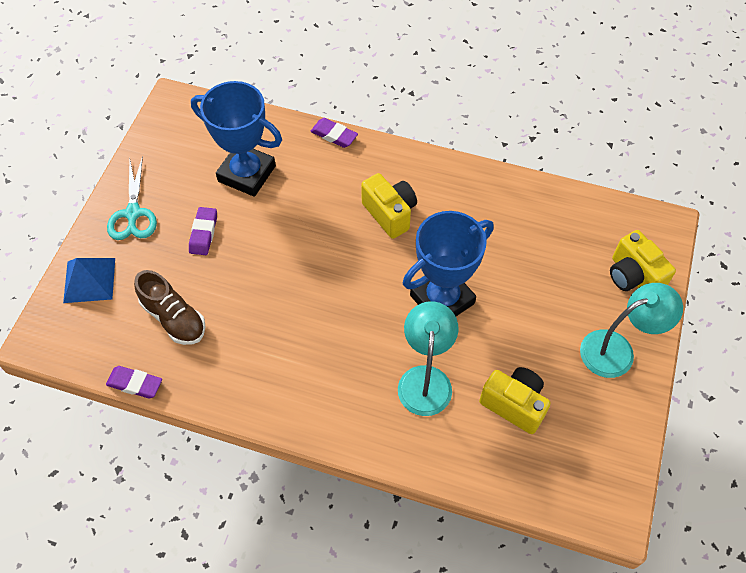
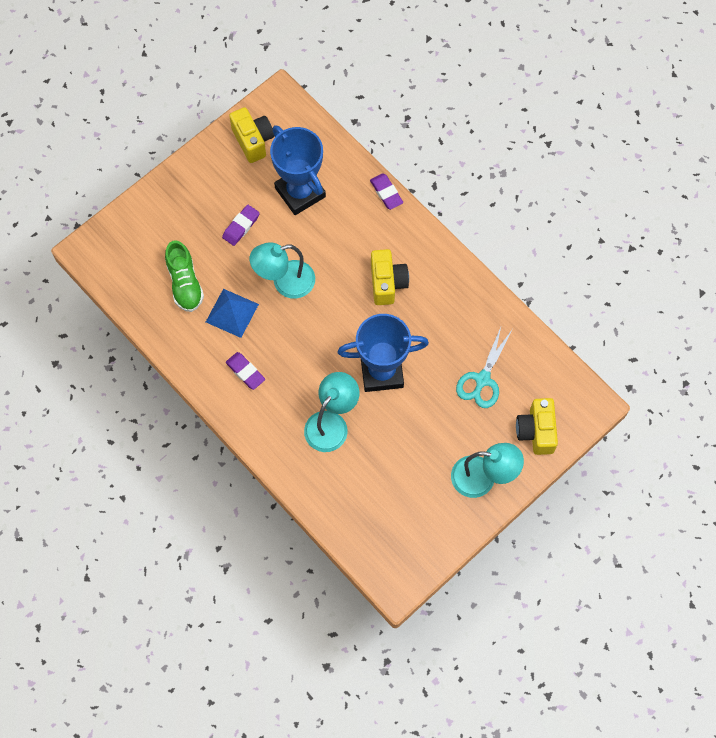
camera: 30 degrees right, 10 degrees up
blue pyramid [63,258,115,303] -> blue pyramid moved to [206,289,259,338]
purple eraser [106,366,162,398] -> purple eraser moved to [226,352,265,390]
turquoise scissors [107,156,157,240] -> turquoise scissors moved to [456,327,512,408]
brown shoe [134,270,205,345] -> green shoe [165,240,204,312]
yellow camera [479,367,551,434] -> yellow camera moved to [229,107,274,163]
none -> turquoise lamp [250,242,315,299]

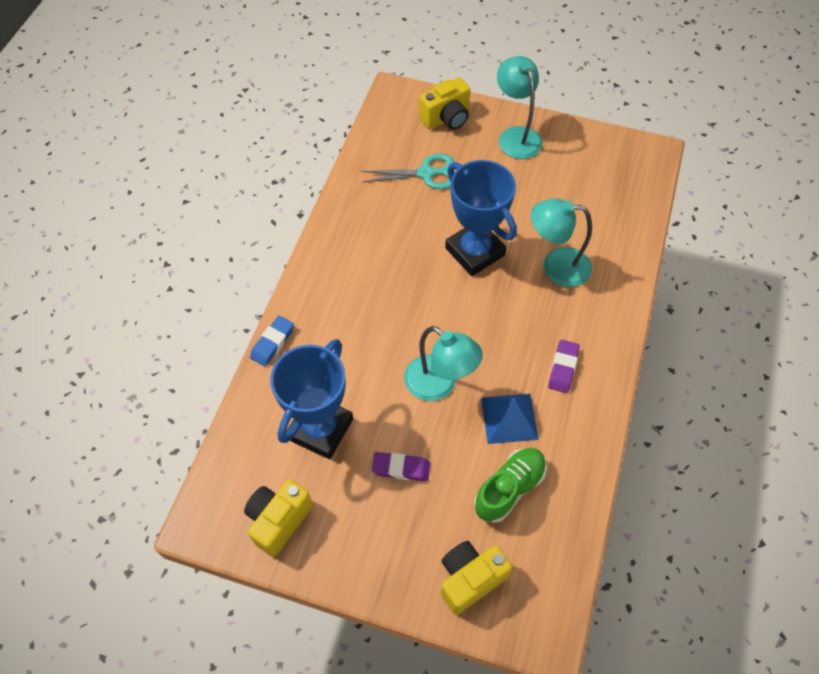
camera: 120 degrees left, 10 degrees down
purple eraser [370,173,403,210] -> blue eraser [250,316,294,366]
yellow camera [371,249,409,305] -> yellow camera moved to [440,541,512,615]

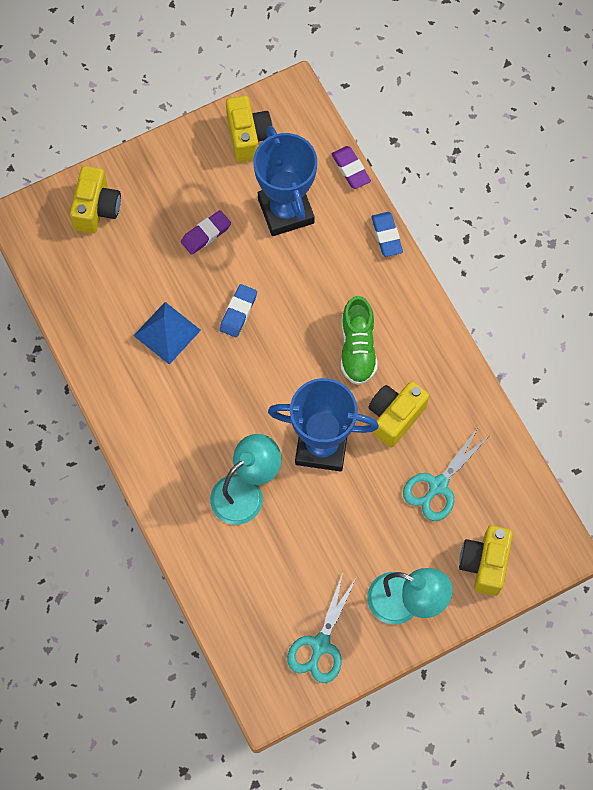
camera: 135 degrees right, 10 degrees up
turquoise lamp [404,326,483,401] -> blue eraser [220,284,257,337]
green shoe [474,448,547,523] -> green shoe moved to [341,296,377,385]
purple eraser [548,340,579,393] -> purple eraser moved to [331,146,371,189]
none -> turquoise scissors [287,572,357,683]
none -> yellow camera [368,381,429,448]

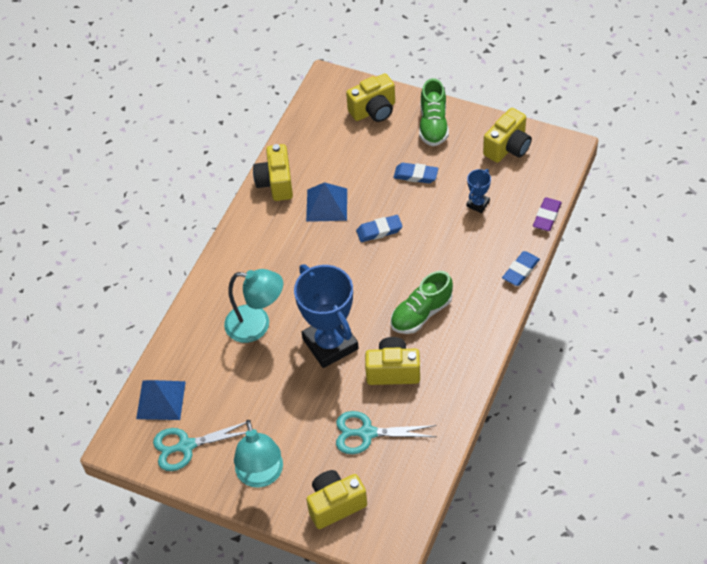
camera: 55 degrees right, 15 degrees down
purple eraser [181,210,231,255] -> blue eraser [394,163,438,183]
blue trophy [253,126,317,236] -> blue trophy [467,169,491,213], size x0.44
none -> blue pyramid [136,380,186,420]
none -> yellow camera [253,144,293,201]
none -> green shoe [419,78,449,146]

